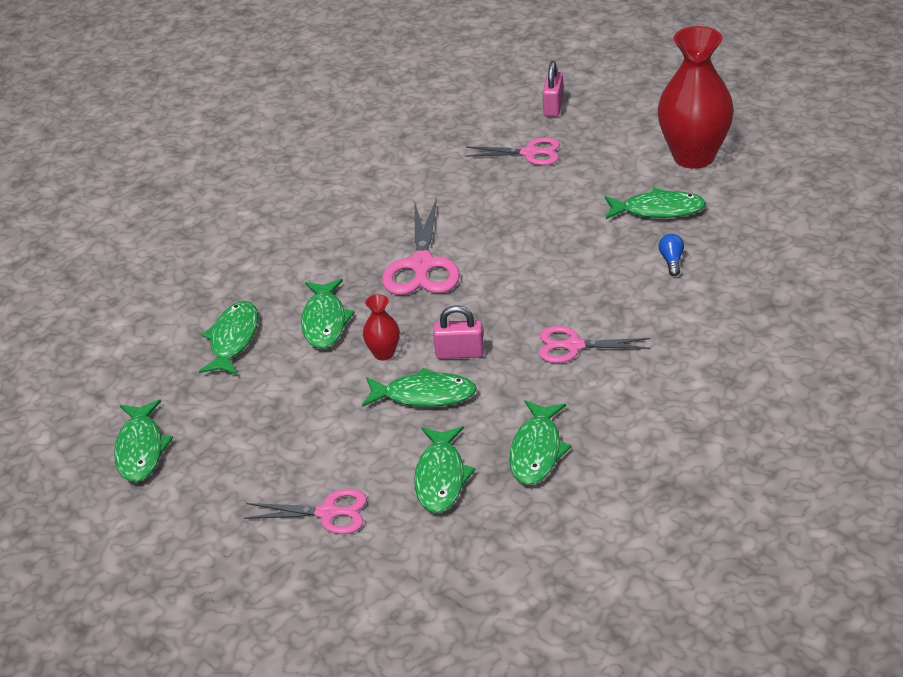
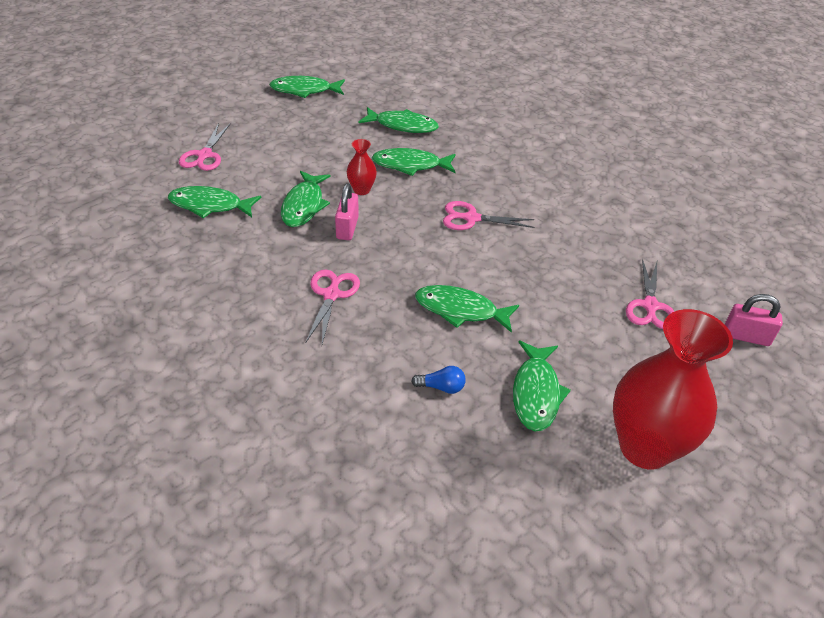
camera: 90 degrees right, 5 degrees up
pink scissors [382,198,460,295] -> pink scissors [443,201,534,230], size x0.66
green fish [509,400,571,485] -> green fish moved to [415,285,519,333]

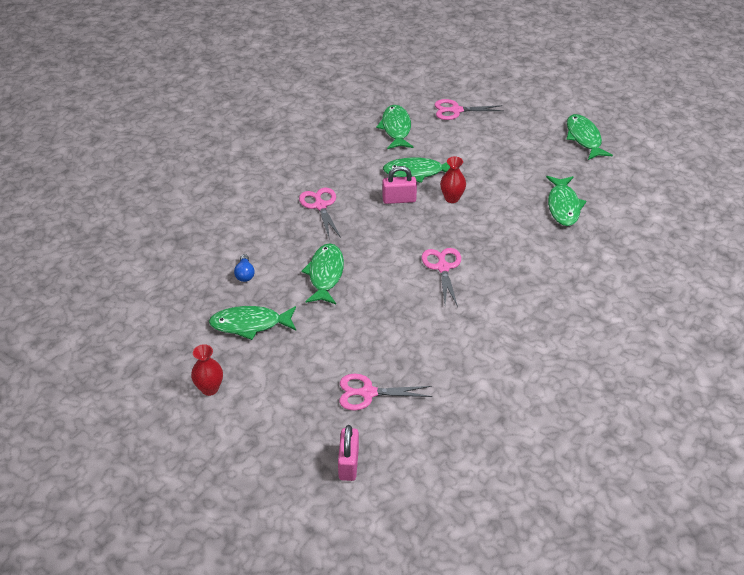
camera: 80 degrees right, 0 degrees up
pink scissors [305,269,360,344] -> pink scissors turned 105 degrees counterclockwise [299,187,341,238]
green fish [372,148,456,176] -> none
red vase [613,309,733,470] -> red vase [191,344,223,396], size x0.44

